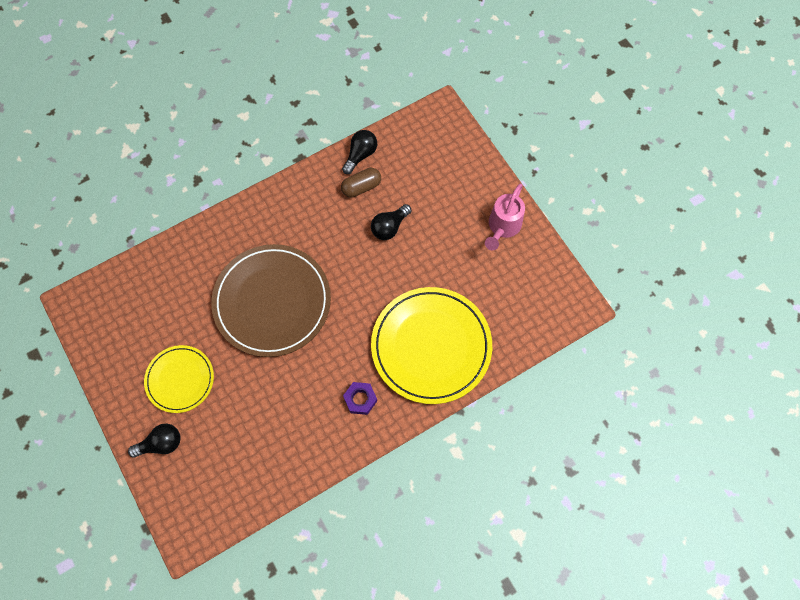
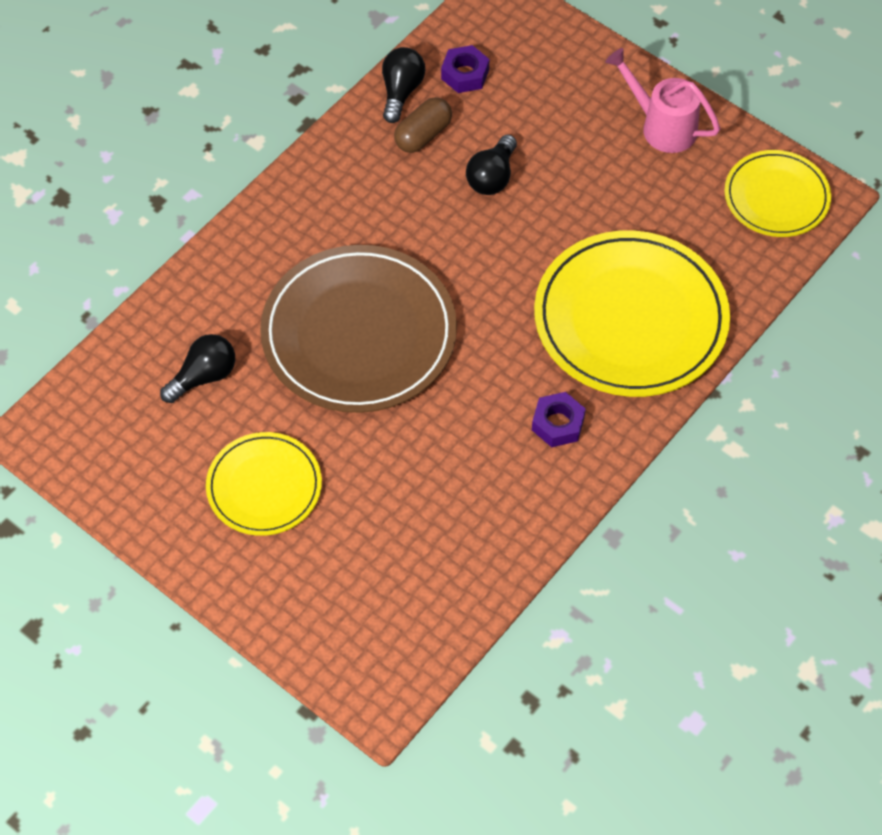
camera: 20 degrees left, 10 degrees down
black light bulb [128,424,181,458] -> black light bulb moved to [160,334,235,403]
pink watering can [485,184,525,250] -> pink watering can turned 120 degrees clockwise [605,48,720,153]
none -> purple nut [441,45,489,93]
none -> yellow plate [725,150,831,237]

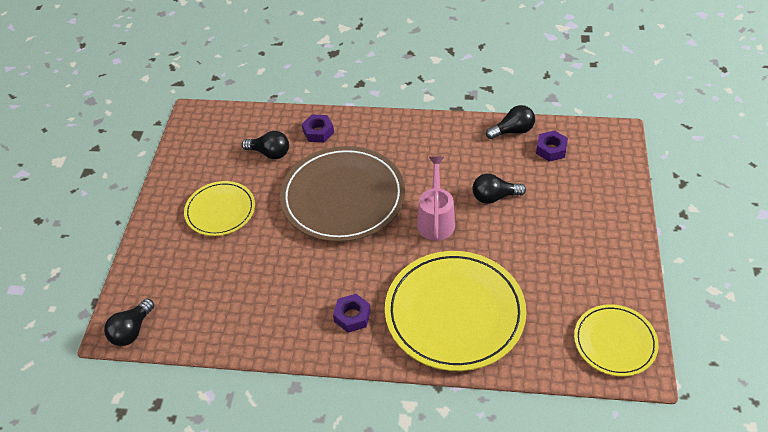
camera: 60 degrees right, 10 degrees down
brown capsule [394,97,452,153] -> none
pink watering can [605,48,720,153] -> pink watering can moved to [417,157,455,241]
none -> black light bulb [104,299,154,346]
none -> purple nut [302,114,334,142]

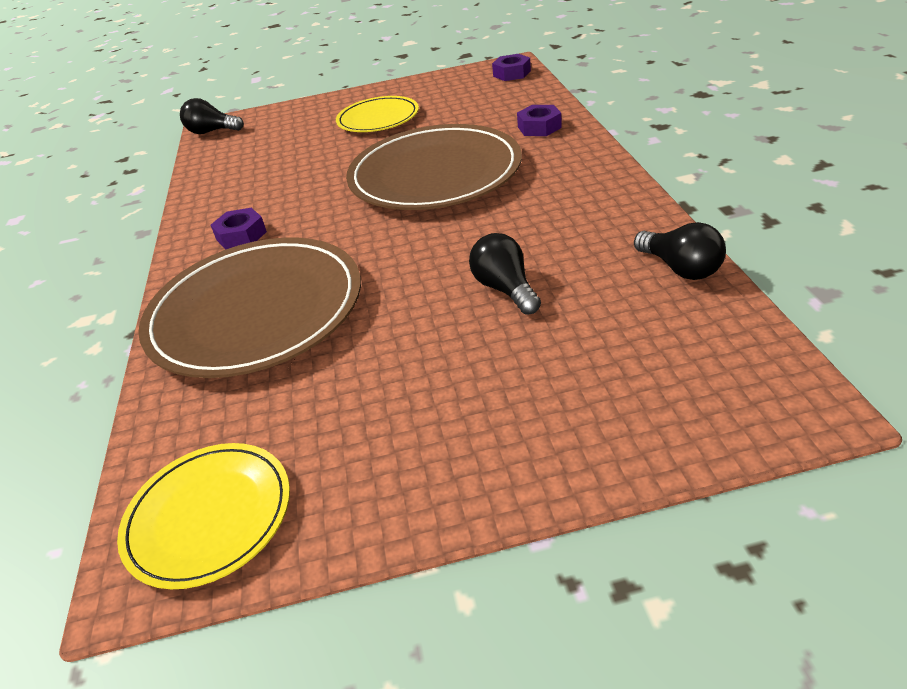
camera: 75 degrees right, 10 degrees down
black light bulb [242,131,289,159] -> none
yellow plate [385,251,526,371] -> brown plate [138,238,361,378]
pink watering can [417,157,455,241] -> none
purple nut [536,130,568,162] -> purple nut moved to [492,54,531,81]

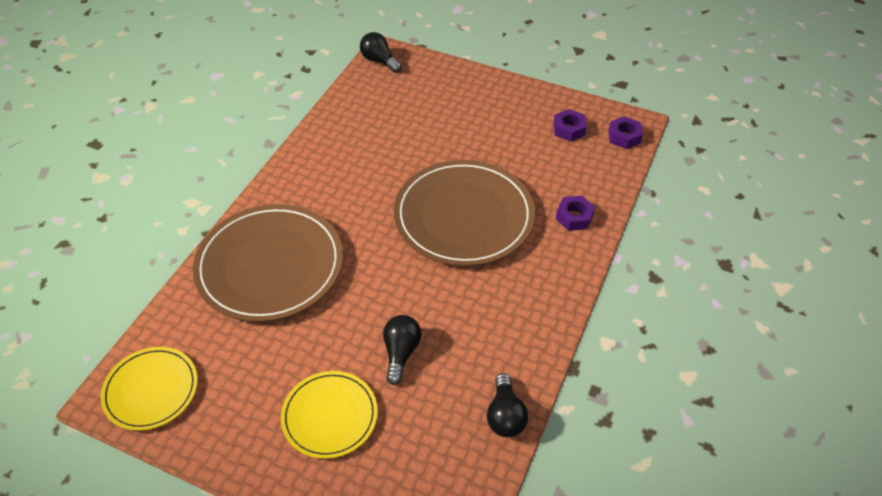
camera: 30 degrees right, 10 degrees up
purple nut [211,208,267,250] -> purple nut moved to [553,109,587,142]
yellow plate [336,96,419,132] -> yellow plate moved to [281,371,378,459]

